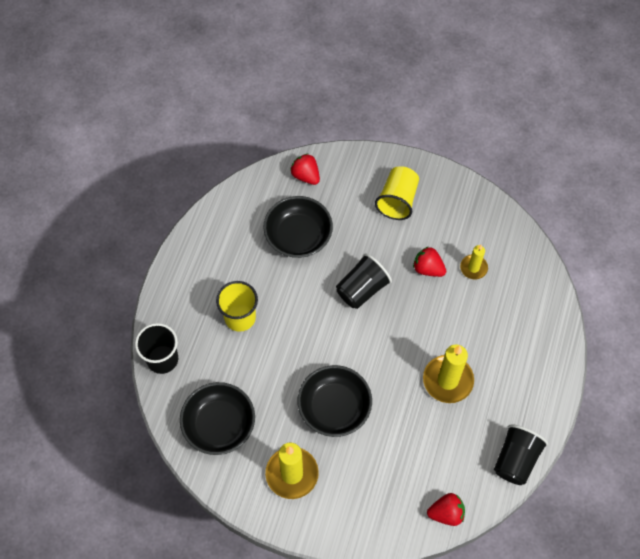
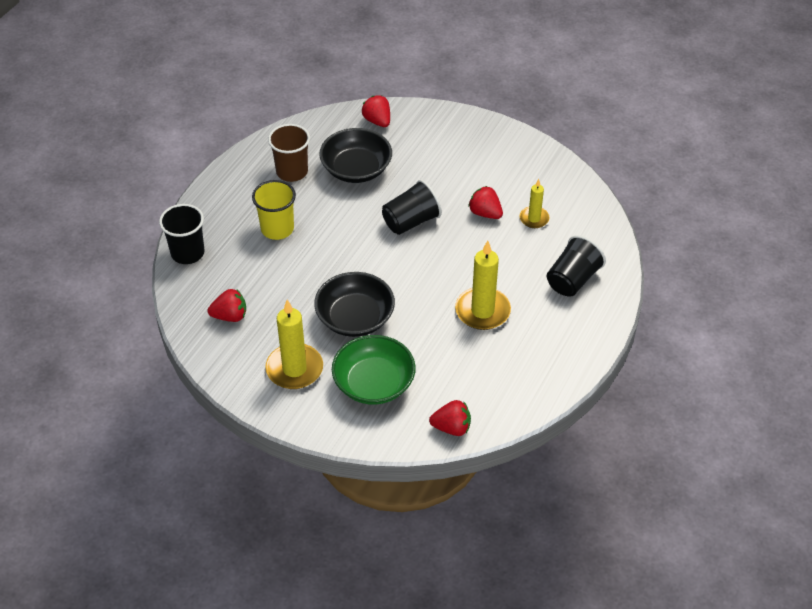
camera: 10 degrees right, 15 degrees down
black bowl [180,382,255,455] -> red strawberry [208,289,246,322]
yellow cup [375,166,419,220] -> none
black cup [494,424,548,485] -> black cup moved to [547,235,606,297]
none -> brown cup [268,124,310,182]
none -> green bowl [332,335,416,405]

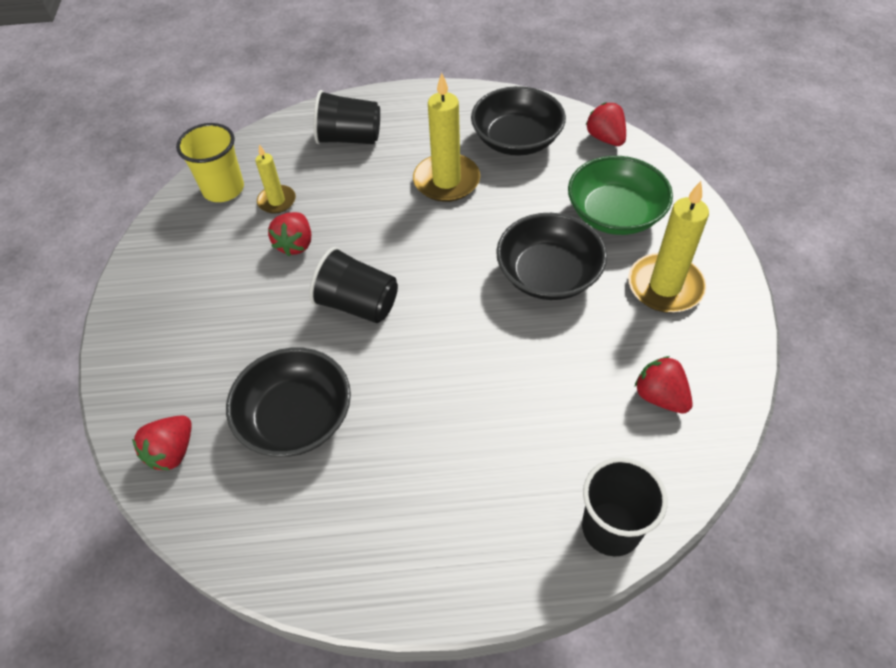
camera: 120 degrees left, 5 degrees up
yellow cup [252,180,296,240] -> yellow cup moved to [176,123,244,202]
brown cup [268,124,310,182] -> none
none -> black bowl [471,86,566,156]

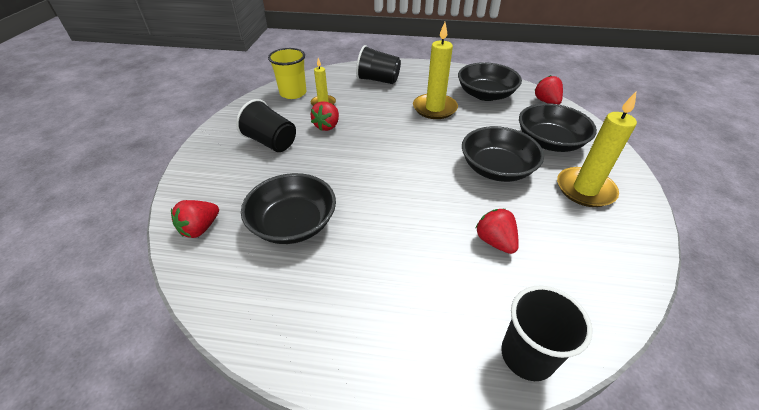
camera: 10 degrees right, 10 degrees down
black cup [309,247,398,323] -> black cup moved to [236,99,296,152]
green bowl [568,156,673,235] -> black bowl [519,103,597,152]
red strawberry [635,356,693,414] -> red strawberry moved to [476,209,519,254]

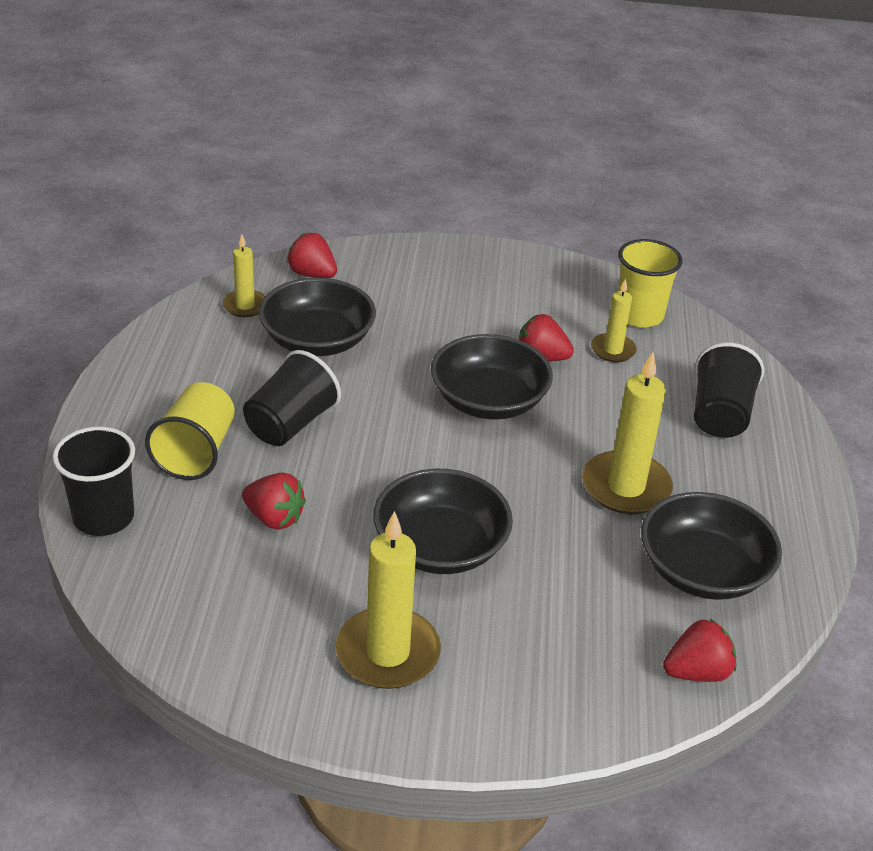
camera: 85 degrees right, 5 degrees down
black cup [236,99,296,152] -> black cup moved to [243,350,341,446]
red strawberry [476,209,519,254] -> red strawberry turned 60 degrees clockwise [242,473,306,530]
black bowl [519,103,597,152] -> black bowl moved to [431,334,553,420]
none -> yellow cup [145,382,235,480]
none -> yellow candle [223,235,265,317]

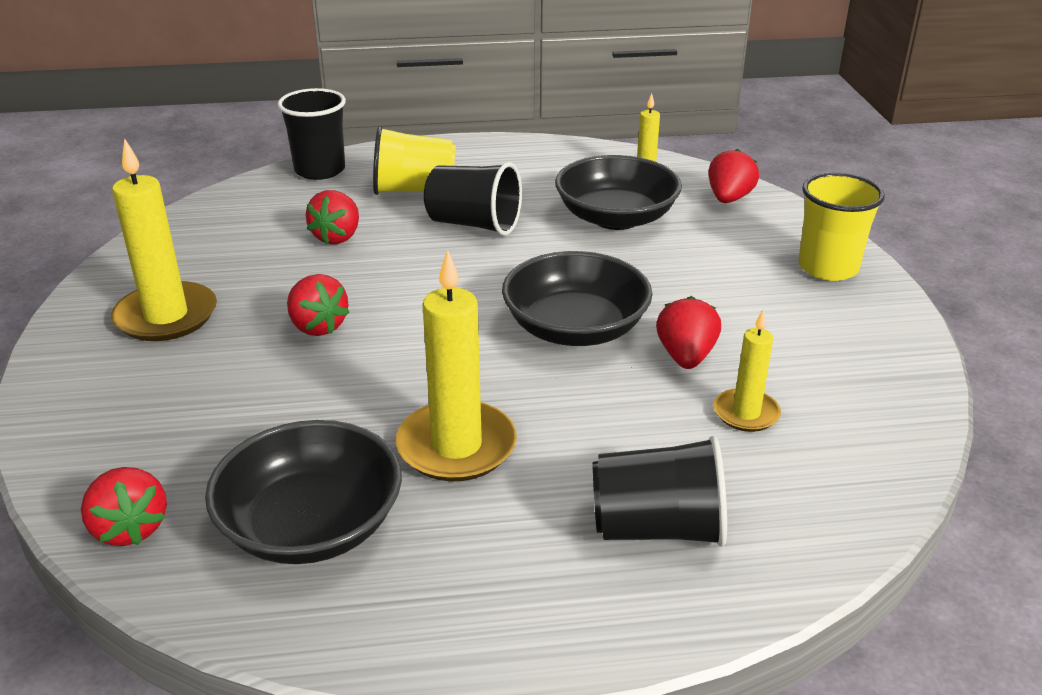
camera: 80 degrees right, 5 degrees down
black bowl [373,469,513,574] -> red strawberry [287,274,350,336]
yellow cup [618,239,683,327] -> yellow cup moved to [798,173,885,281]

